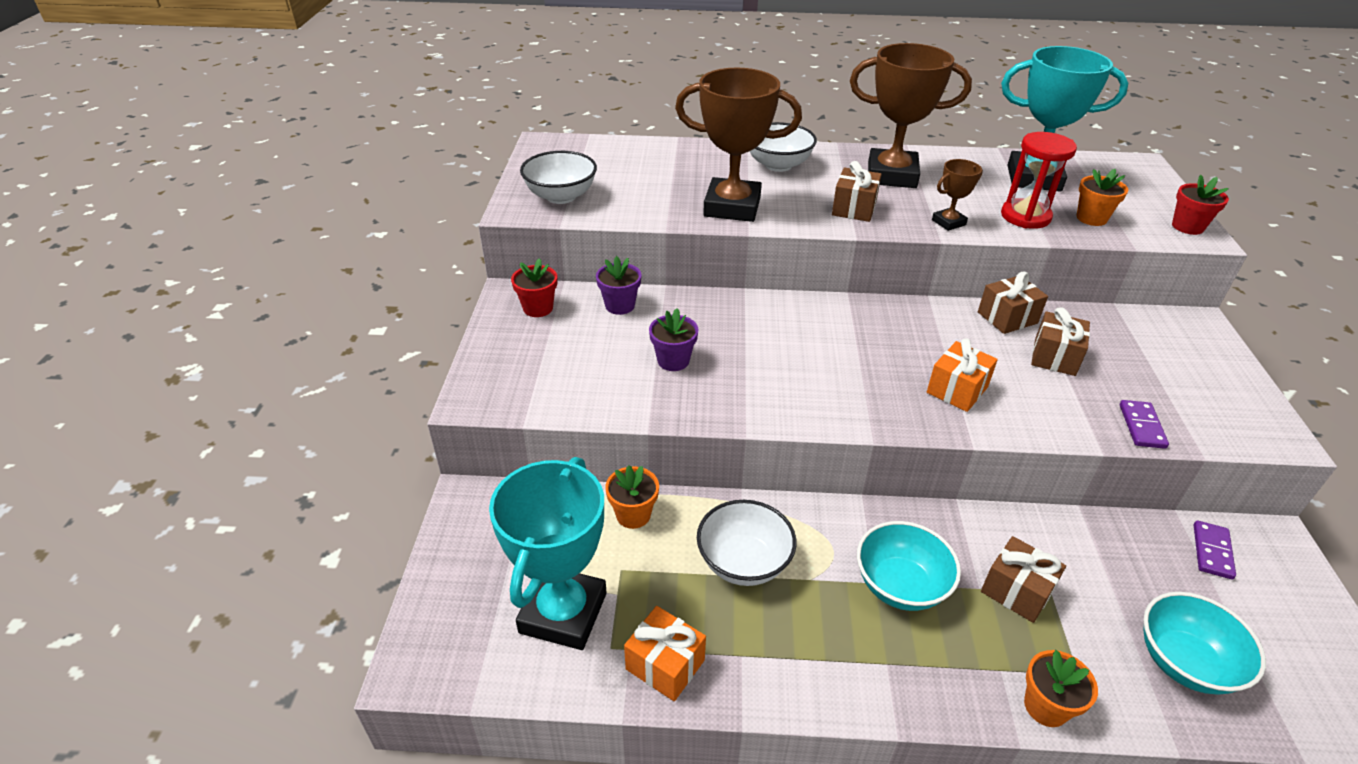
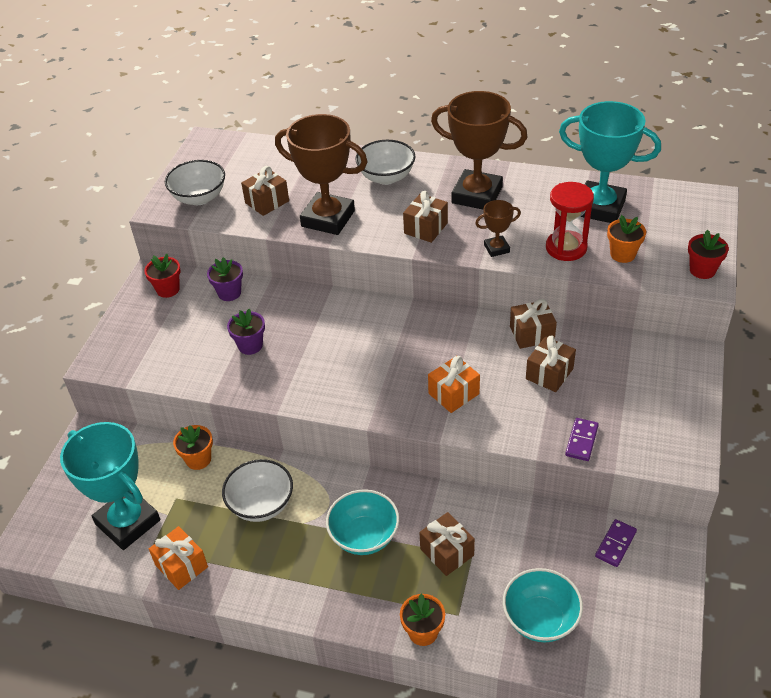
camera: 15 degrees right, 5 degrees up
turquoise trophy [489,457,607,650] -> turquoise trophy turned 75 degrees counterclockwise [60,422,160,550]
none -> brown gift [241,166,289,216]

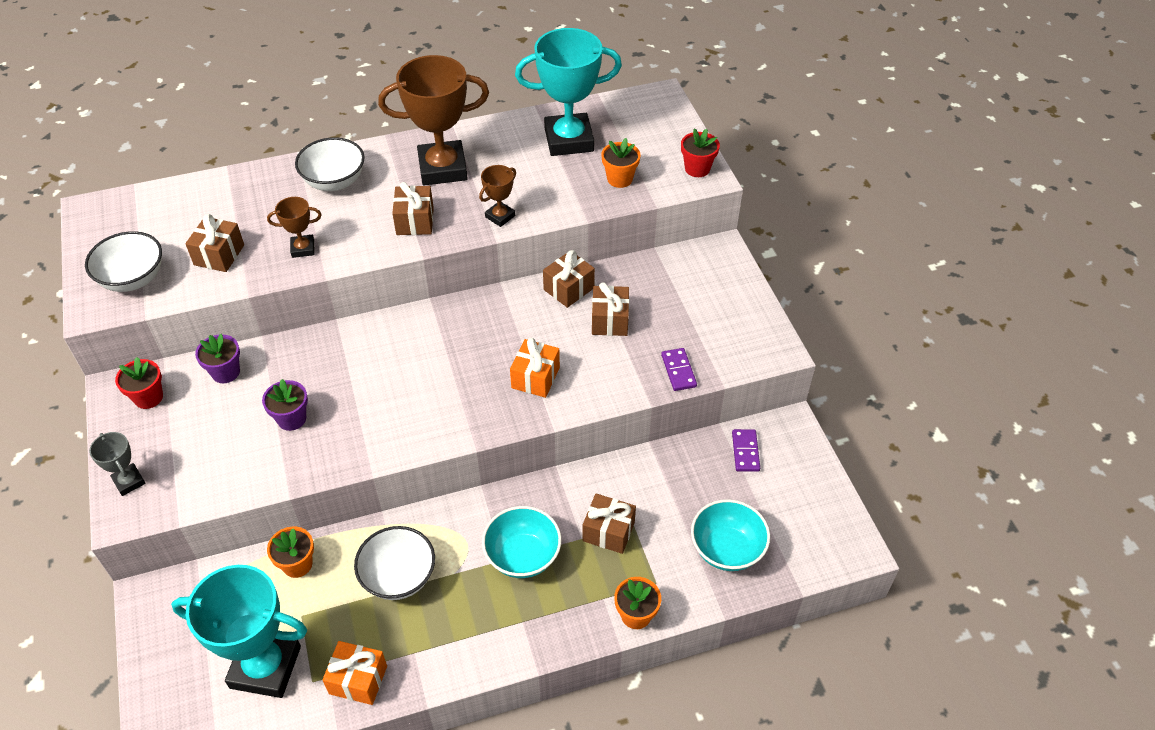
camera: 35 degrees left, 5 degrees up
brown trophy [275,114,367,235] -> brown trophy [267,197,322,258], size x0.47
red hourglass [546,182,594,261] -> none
none -> grey trophy [89,432,146,496]

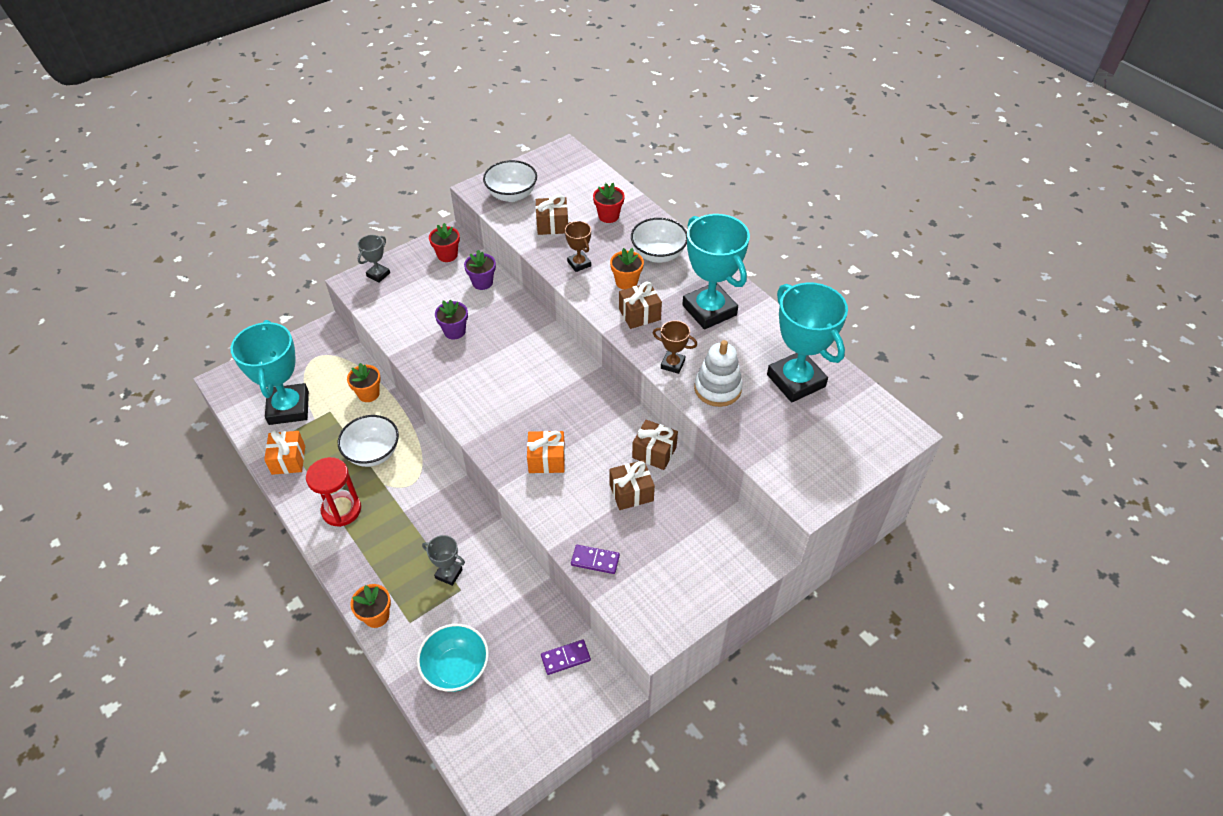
camera: 70 degrees right, 0 degrees up
brown trophy [378,55,489,185] -> turquoise trophy [682,214,750,330]
turquoise bowl [482,506,561,578] -> none
brown gift [582,493,636,554] -> grey trophy [422,535,465,586]
orange flower pot [601,138,641,188] -> orange flower pot moved to [610,248,644,290]
purple domino [661,348,697,391] -> purple domino turned 45 degrees clockwise [571,545,620,574]
red flower pot [681,129,720,177] -> red flower pot moved to [593,183,625,223]
none -> red hourglass [306,457,361,527]
none -> white stacking toy [694,340,743,407]

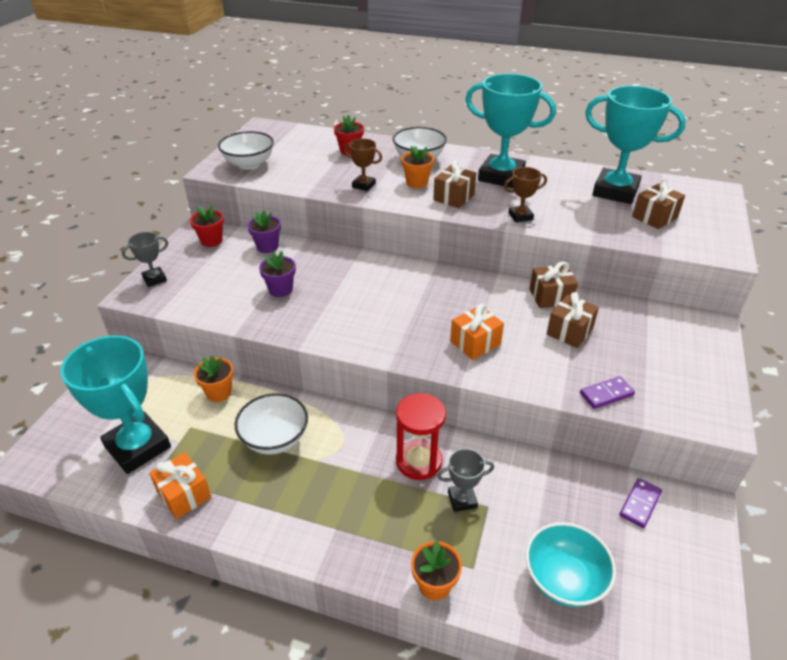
camera: 35 degrees left, 10 degrees down
red hourglass [306,457,361,527] -> red hourglass moved to [396,393,446,480]
grey trophy [358,235,390,283] -> grey trophy turned 60 degrees clockwise [122,232,168,287]
brown gift [536,195,568,235] -> brown gift moved to [632,179,685,229]
white stacking toy [694,340,743,407] -> none

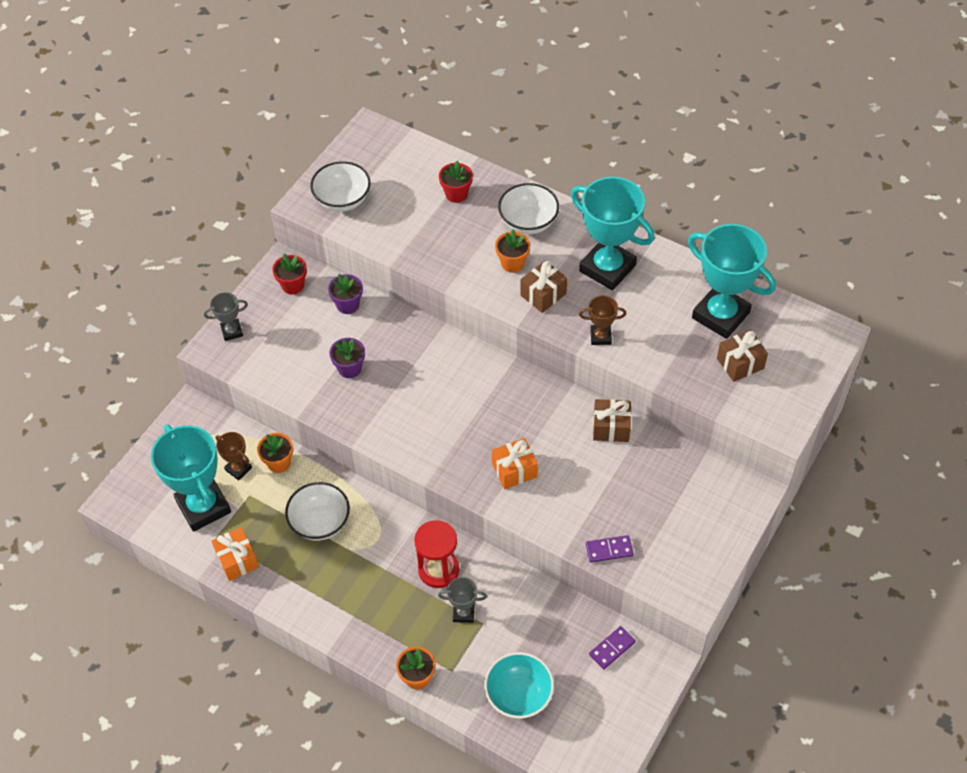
camera: 15 degrees right, 15 degrees up
brown trophy [344,138,382,191] -> brown trophy moved to [216,432,252,480]
brown gift [547,292,599,348] -> none

